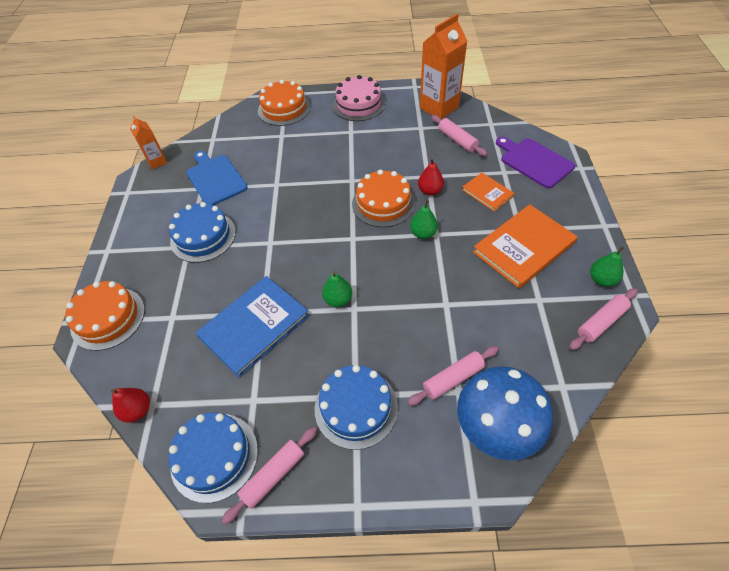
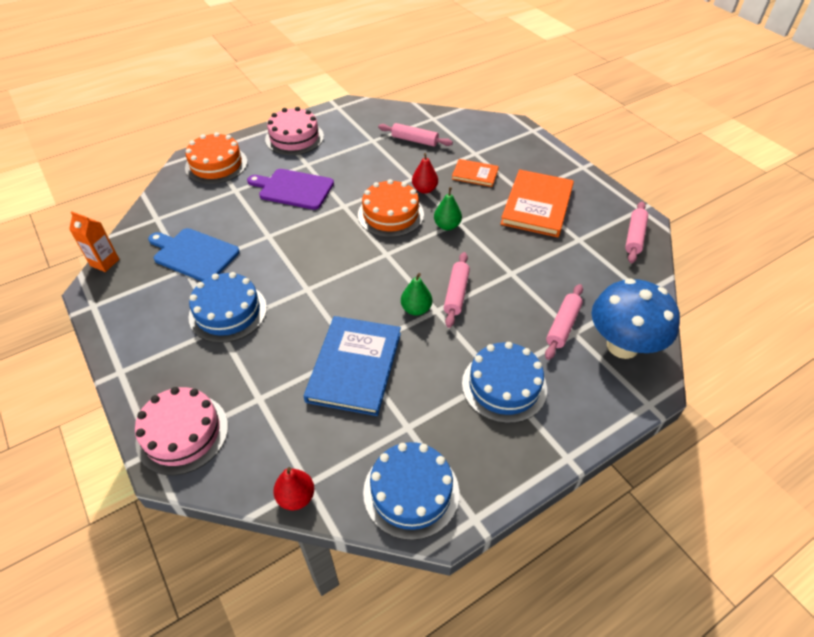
camera: 35 degrees left, 5 degrees down
orange cake [65,281,145,351] -> pink cake [135,387,228,475]
pink rolling pin [222,427,317,524] -> pink rolling pin moved to [444,252,470,328]
orange carton [420,14,467,119] -> none
purple cutting board [496,137,575,188] -> purple cutting board moved to [247,169,334,210]
green pear [590,246,624,287] -> none

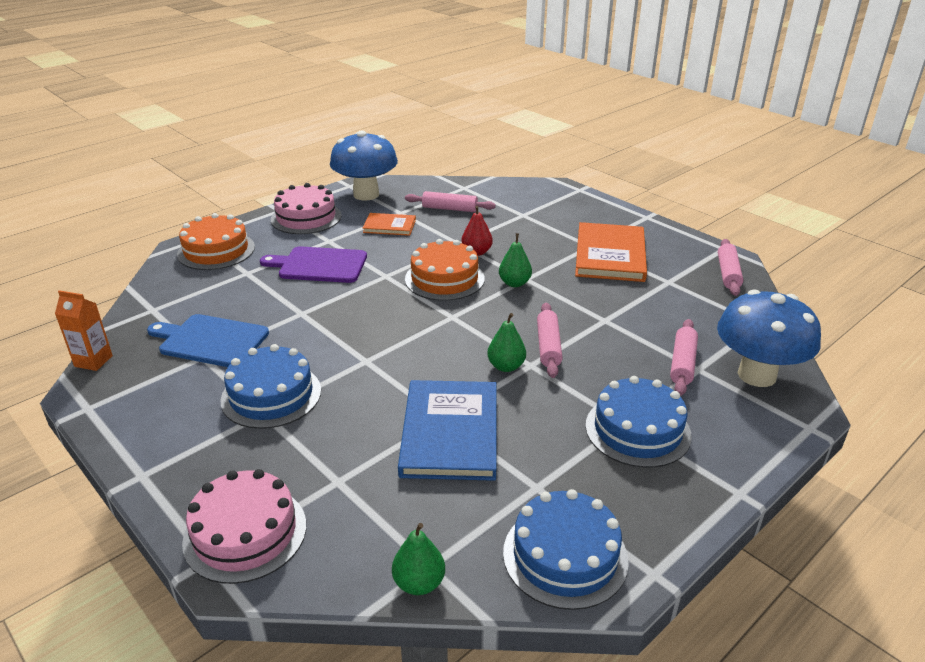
camera: 10 degrees left, 15 degrees down
red pear [273,467,314,510] -> green pear [392,523,445,595]
orange book [452,159,499,187] -> orange book moved to [363,213,416,236]
none -> blue mushroom [330,131,398,201]

